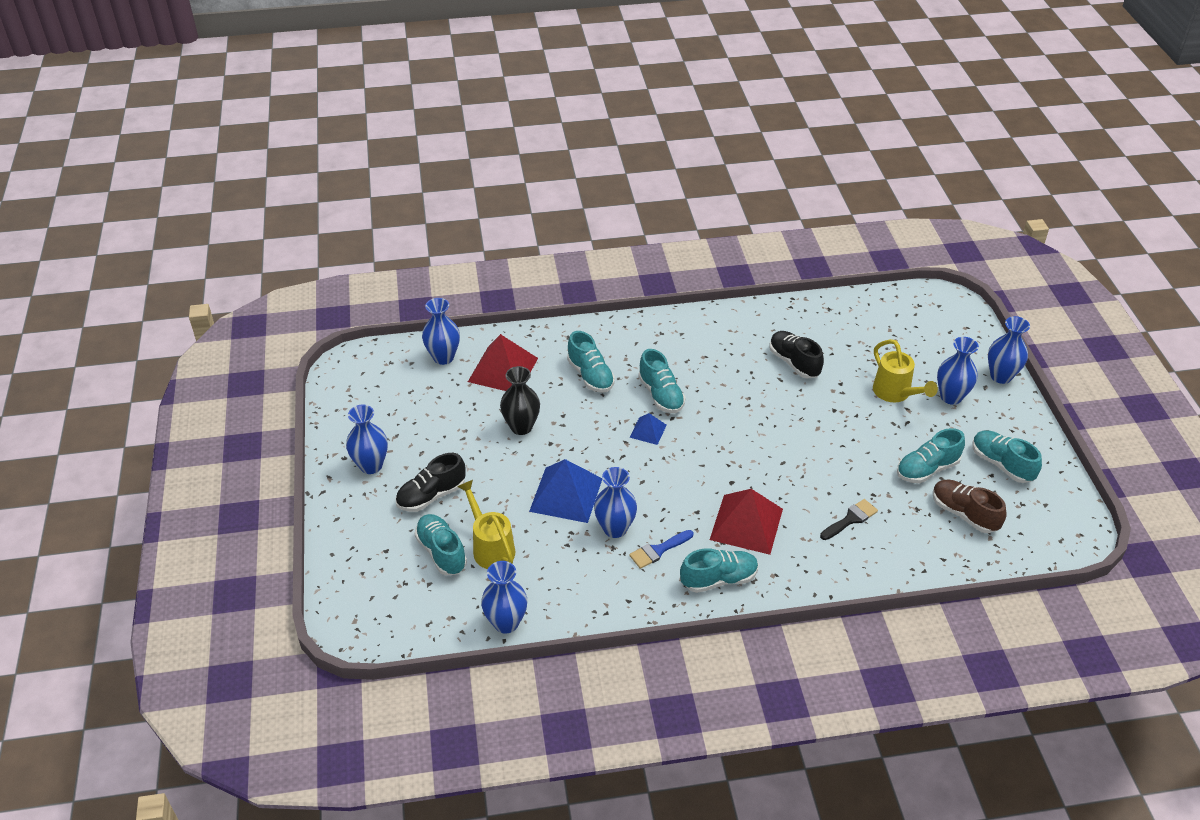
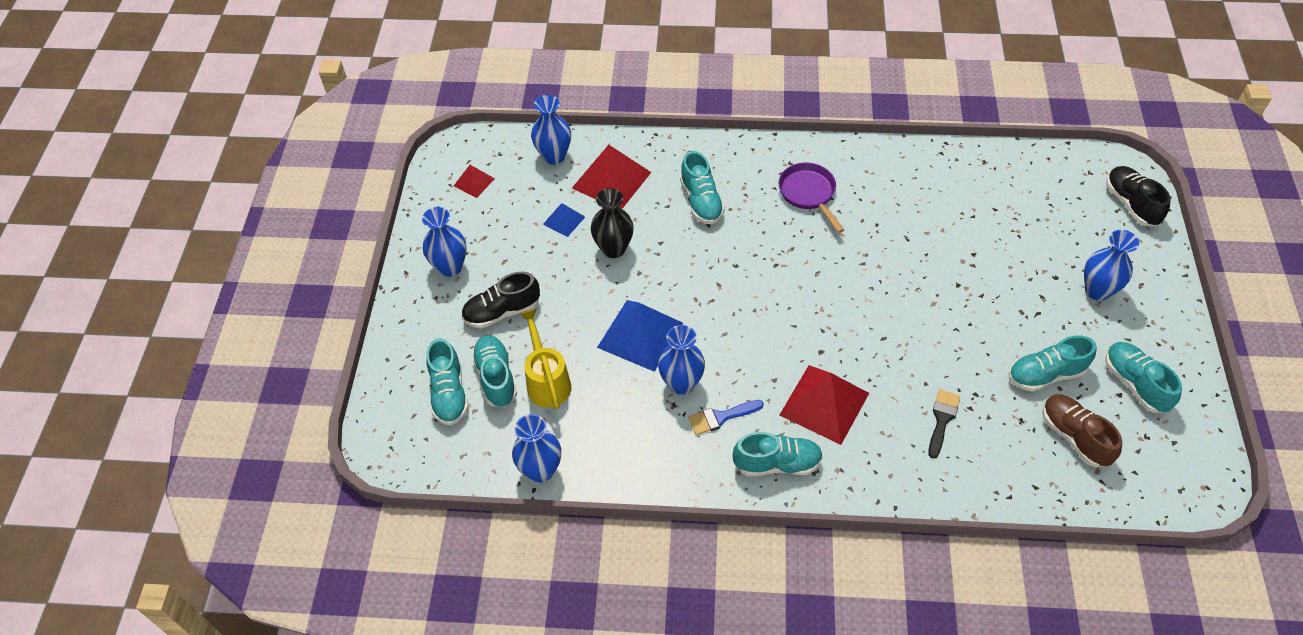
camera: 15 degrees right, 10 degrees up
blue pyramid [630,413,667,445] -> blue pyramid moved to [543,203,585,237]
turquoise shoe [638,349,685,413] -> turquoise shoe moved to [426,338,469,425]
black shoe [769,331,824,378] -> black shoe moved to [1106,166,1171,226]
black brush [820,499,878,540] -> black brush turned 45 degrees counterclockwise [928,389,960,458]
yellow watering can [873,339,938,402] -> none
blue vase [988,316,1030,384] -> none
none -> red pyramid [454,165,495,198]
none -> purple pan [779,163,844,233]

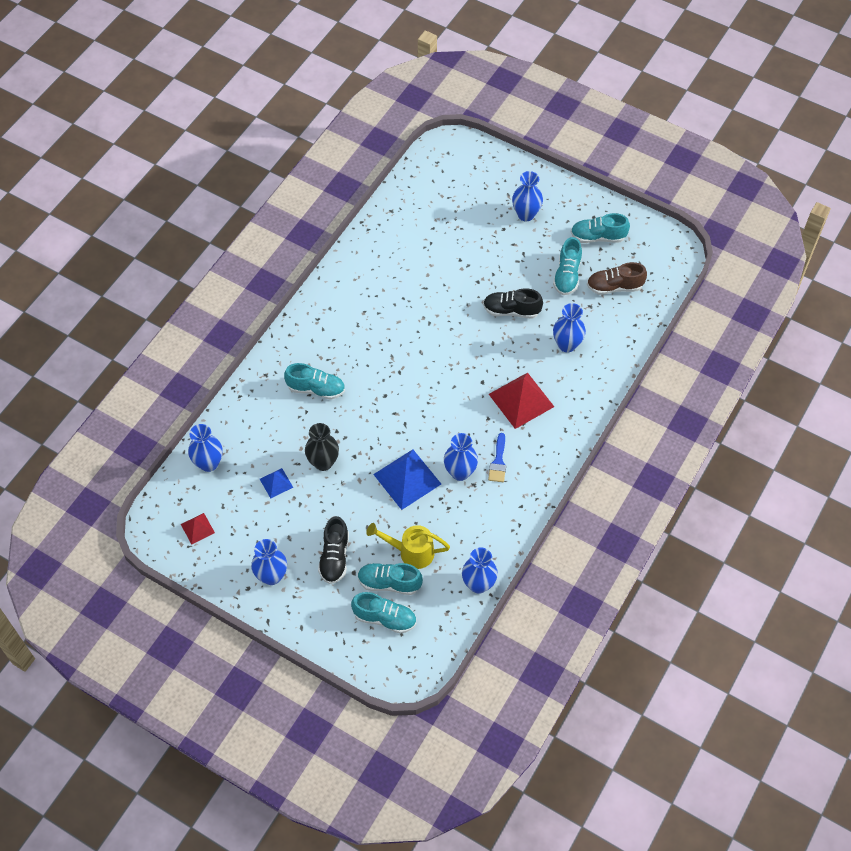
camera: 65 degrees left, 5 degrees up
red pyramid [572,145,651,209] -> none
turquoise shoe [733,432,823,476] -> none
purple pan [779,163,844,233] -> none
black brush [928,389,960,458] -> blue vase [553,303,586,352]
black shoe [1106,166,1171,226] -> black shoe moved to [483,288,543,319]

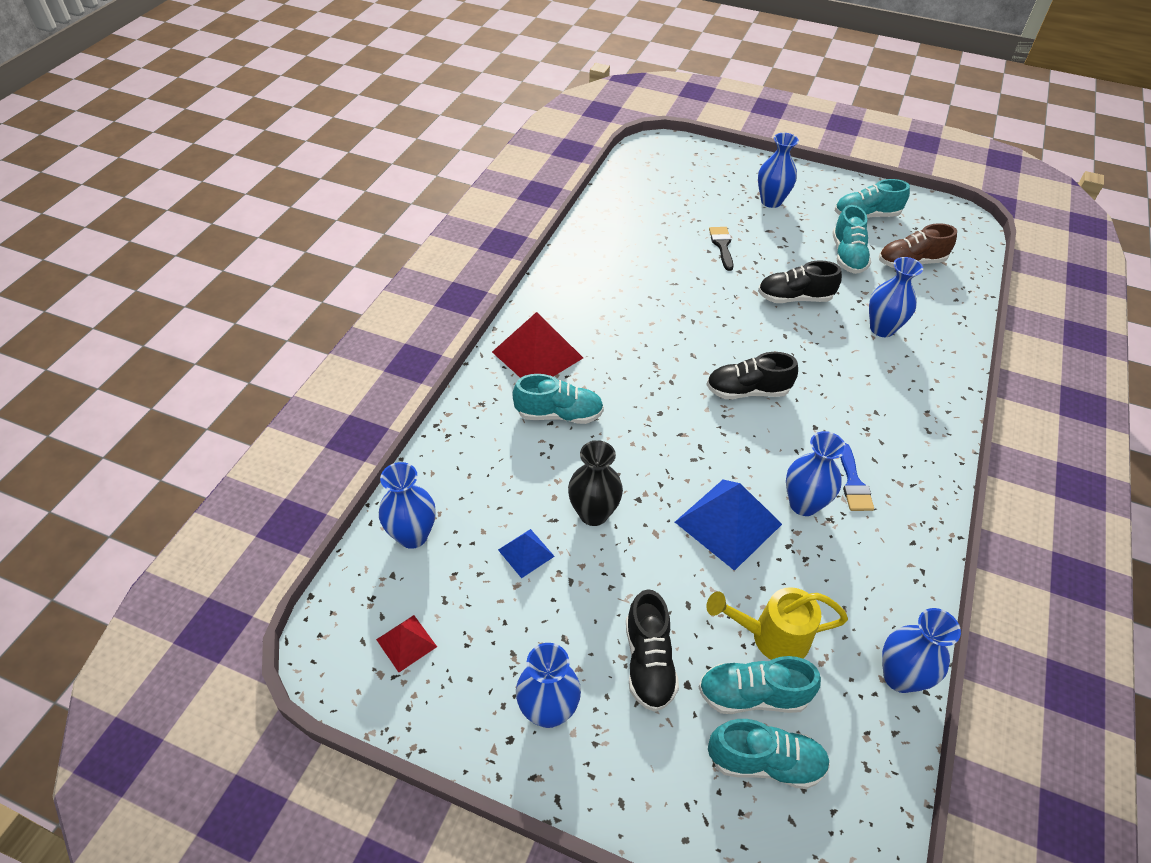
camera: 10 degrees left, 10 degrees down
red pyramid [489,373,554,429] -> red pyramid moved to [492,312,583,378]
none -> black shoe [706,352,798,399]
none -> black brush [709,227,733,271]

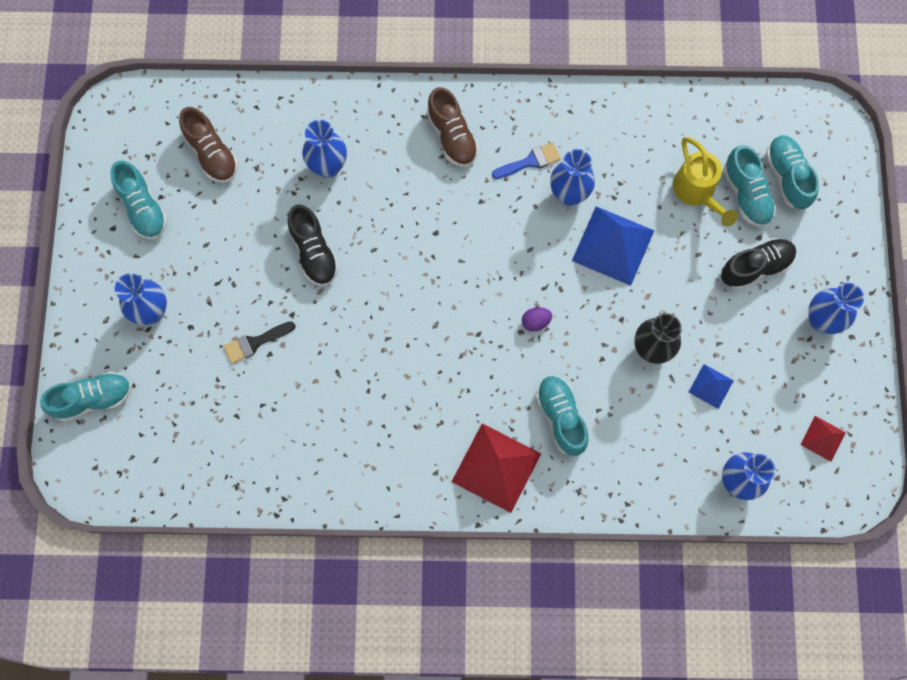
camera: 110 degrees left, 25 degrees up
black shoe [706,352,798,399] -> none
turquoise shoe [832,205,871,274] -> turquoise shoe moved to [40,371,132,422]
blue vase [882,608,961,693] -> none
none -> brown shoe [427,87,479,167]
none -> purple egg [522,307,552,332]

